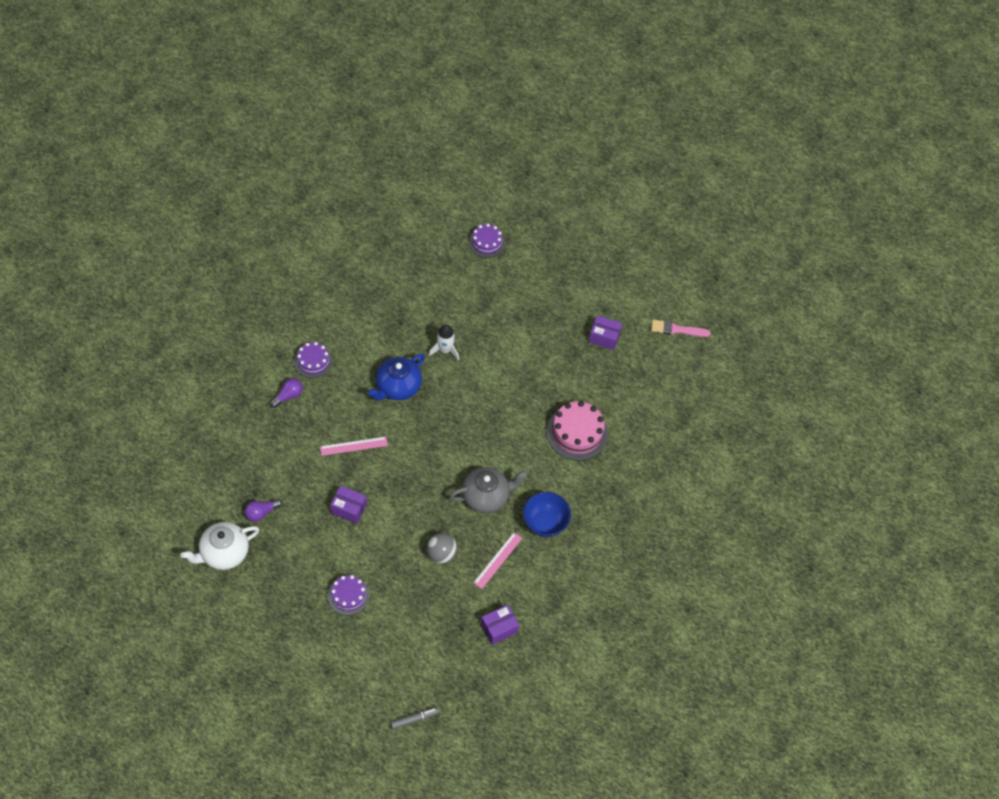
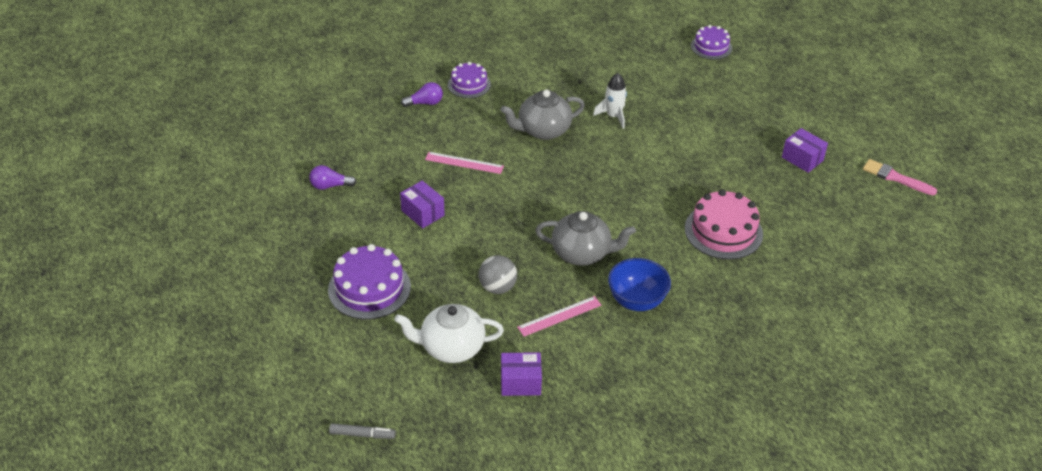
camera: 30 degrees right, 15 degrees down
white teapot [180,522,259,570] -> white teapot moved to [395,304,504,363]
purple cake [328,575,369,615] -> purple cake [328,244,411,319], size x1.60
blue teapot [368,354,425,401] -> grey teapot [501,90,585,140]

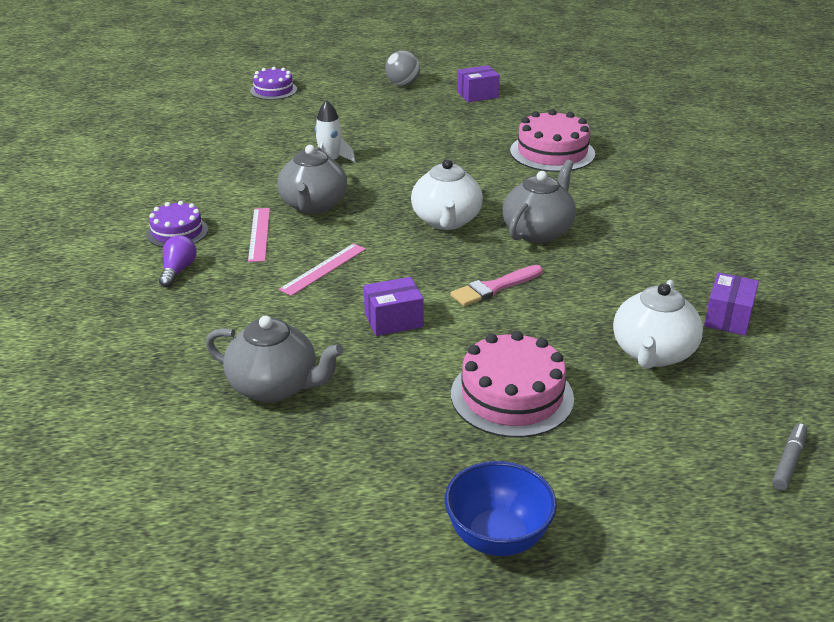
camera: 65 degrees left, 10 degrees down
purple light bulb [309,165,356,190] -> grey teapot [206,316,344,402]
purple cake [328,244,411,319] -> pink cake [451,331,574,438]
grey ball [479,255,517,294] -> grey ball moved to [385,50,420,86]
pink ruler [517,296,602,337] -> pink ruler moved to [248,208,270,262]
blue bowl [608,258,671,311] -> blue bowl moved to [445,461,557,556]
pink brush [863,159,937,195] -> pink brush moved to [450,265,543,306]
none -> white teapot [411,159,483,230]

